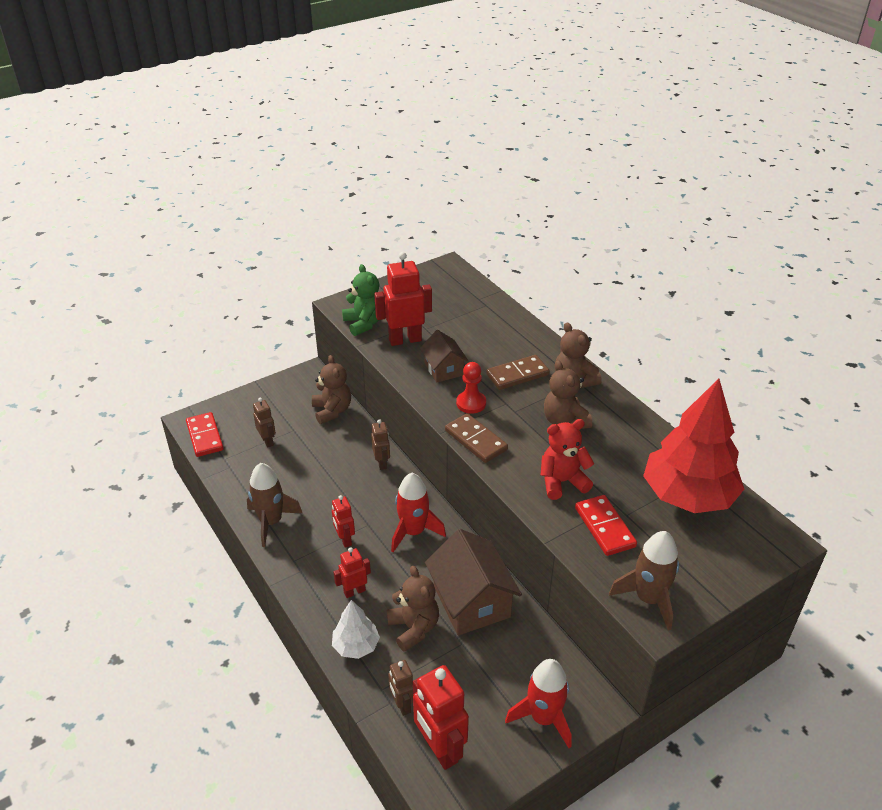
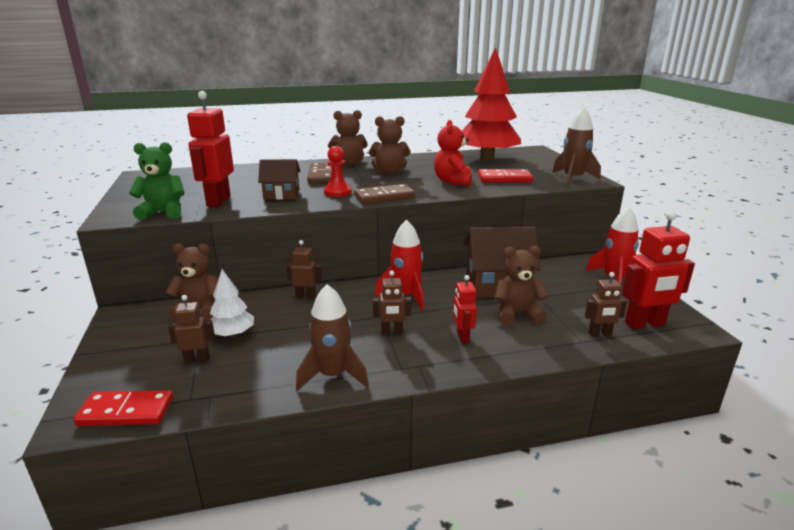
camera: 70 degrees left, 15 degrees down
red robot [332,495,355,548] -> brown robot [373,271,412,334]
white tree [332,600,380,659] -> white tree moved to [210,269,254,337]

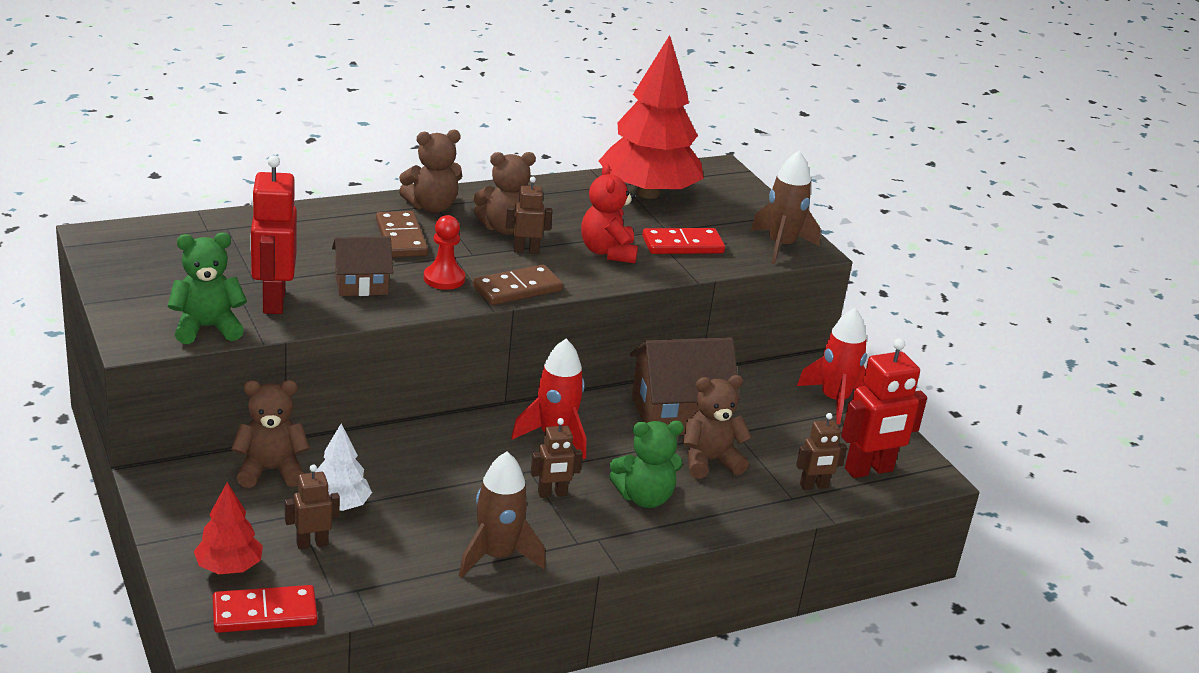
camera: 15 degrees left, 5 degrees up
brown robot [286,240,322,299] -> brown robot moved to [506,177,553,254]
red robot [453,275,477,343] -> green teddy bear [609,421,684,508]
none -> red tree [194,482,263,574]

